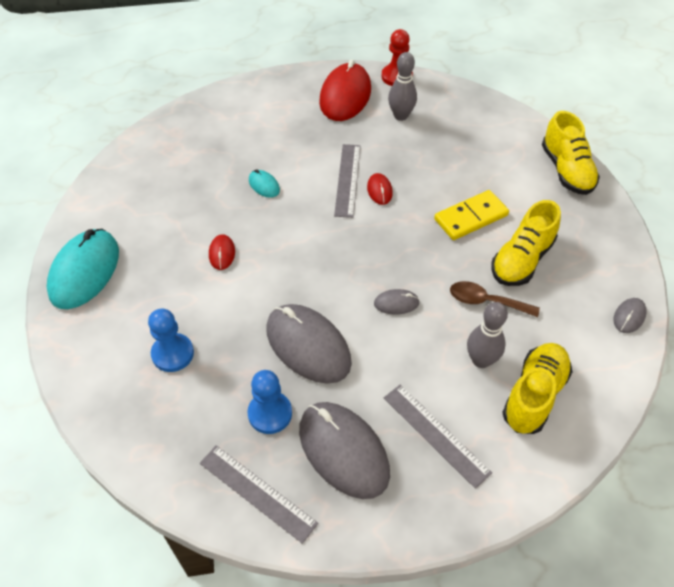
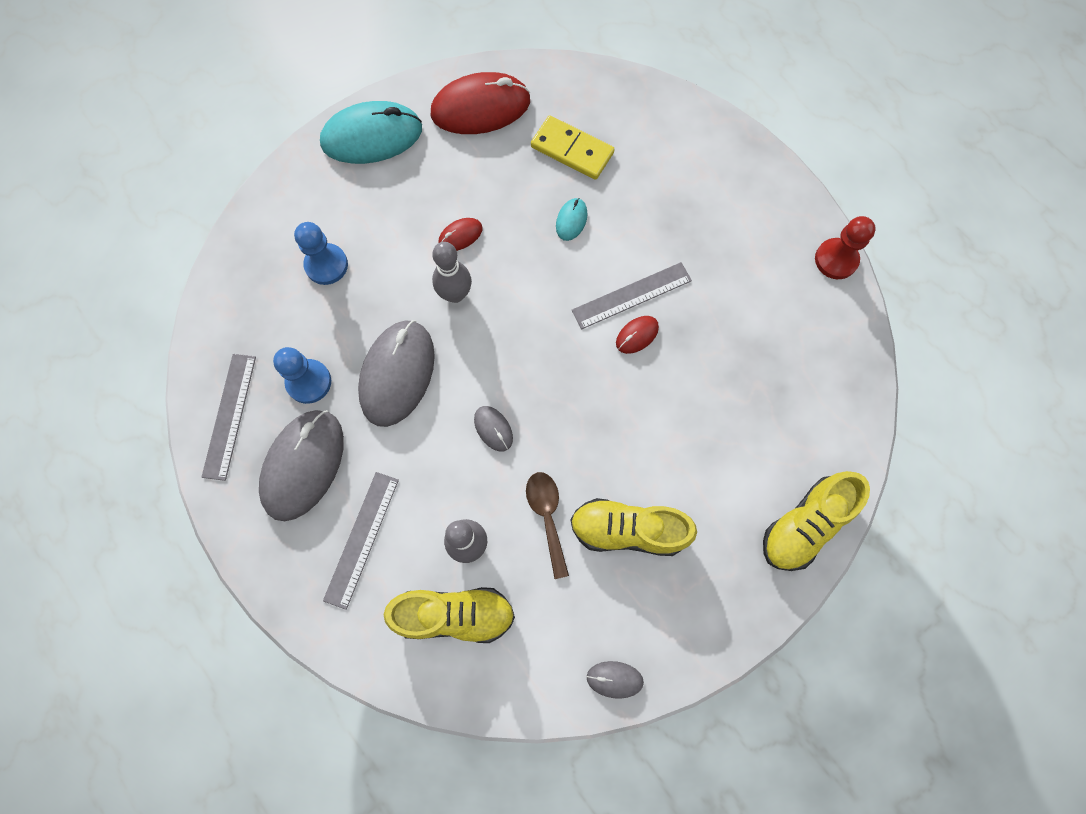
camera: 60 degrees right, 20 degrees up
red mouse [319,60,371,121] -> red mouse moved to [431,72,530,134]
grey bowling pin [388,52,417,121] -> grey bowling pin moved to [432,242,472,303]
yellow domino [434,190,509,240] -> yellow domino moved to [531,115,614,180]

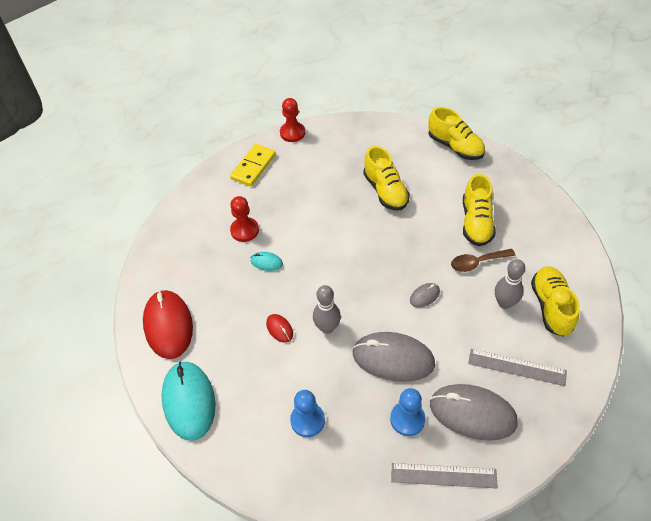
camera: 90 degrees left, 20 degrees down
yellow domino [531,115,614,180] -> yellow domino moved to [230,144,276,186]
grey ruler [572,262,692,329] -> none
grey mouse [586,661,644,699] -> none
red mouse [616,316,659,354] -> none
none -> red pawn [230,196,259,242]
none -> yellow shoe [363,146,410,210]

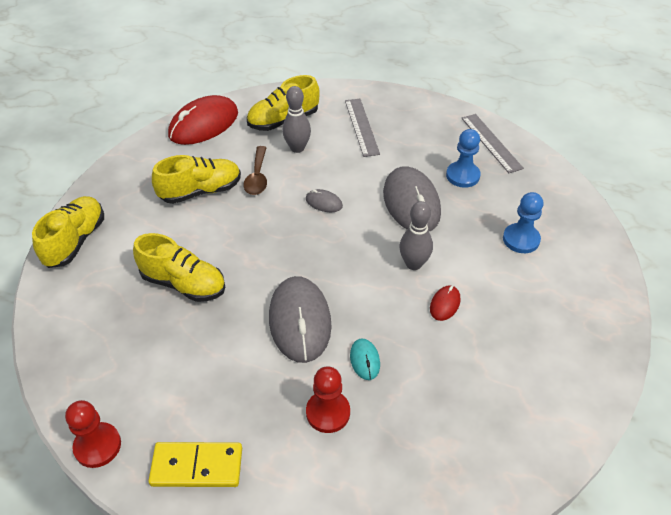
camera: 120 degrees left, 5 degrees down
red mouse [143,290,193,359] -> red mouse moved to [168,95,238,145]
turquoise mouse [161,361,216,441] -> none
yellow shoe [363,146,410,210] -> yellow shoe turned 75 degrees clockwise [133,233,225,302]
grey mouse [430,384,518,441] -> grey mouse moved to [269,276,332,363]
brown spoon [451,249,515,272] -> brown spoon turned 45 degrees clockwise [244,146,267,195]

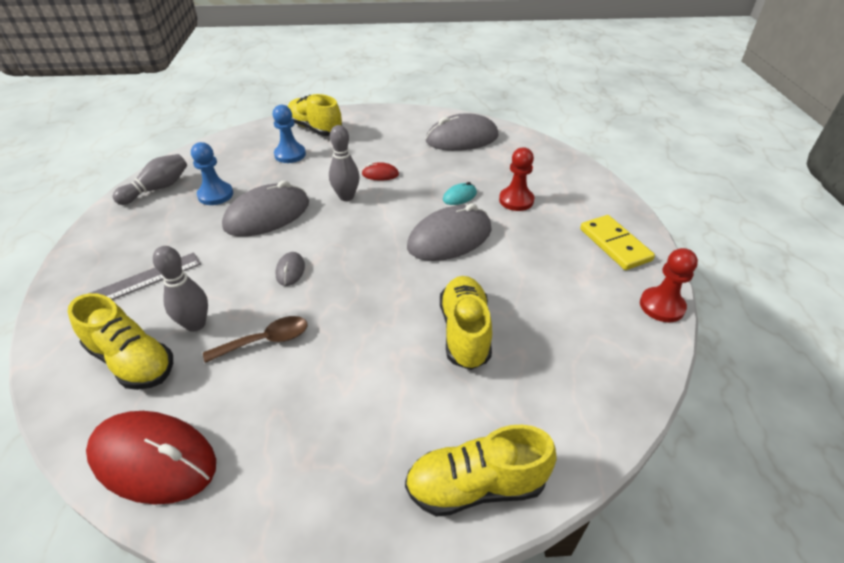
camera: 115 degrees left, 5 degrees down
yellow shoe [152,155,241,204] -> yellow shoe moved to [287,94,342,136]
grey ruler [462,114,524,173] -> grey bowling pin [113,154,187,205]
none -> grey mouse [426,113,499,151]

